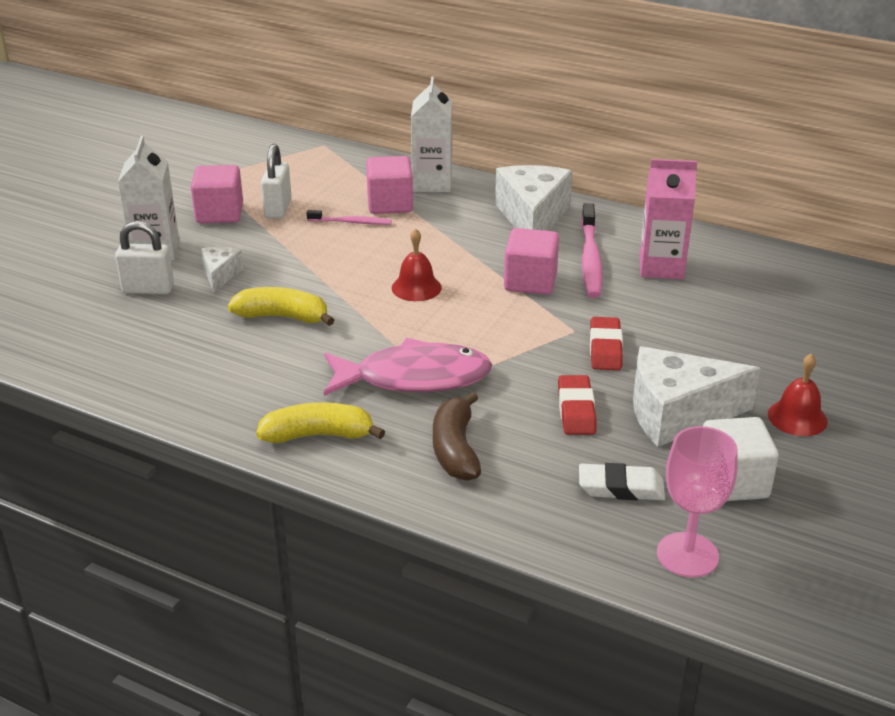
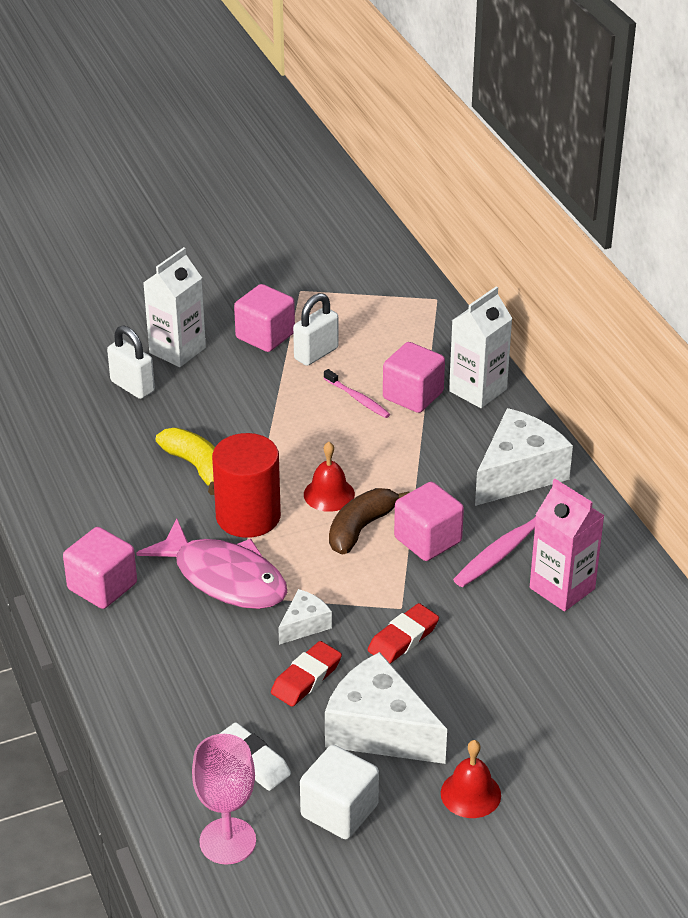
camera: 40 degrees right, 5 degrees up
white cheese [201,247,243,292] -> white cheese moved to [278,589,332,645]
yellow banana [256,402,385,443] -> pink cube [63,527,137,609]
brown banana [433,392,481,481] -> brown banana moved to [329,488,410,554]
none -> red cylinder [212,433,281,538]

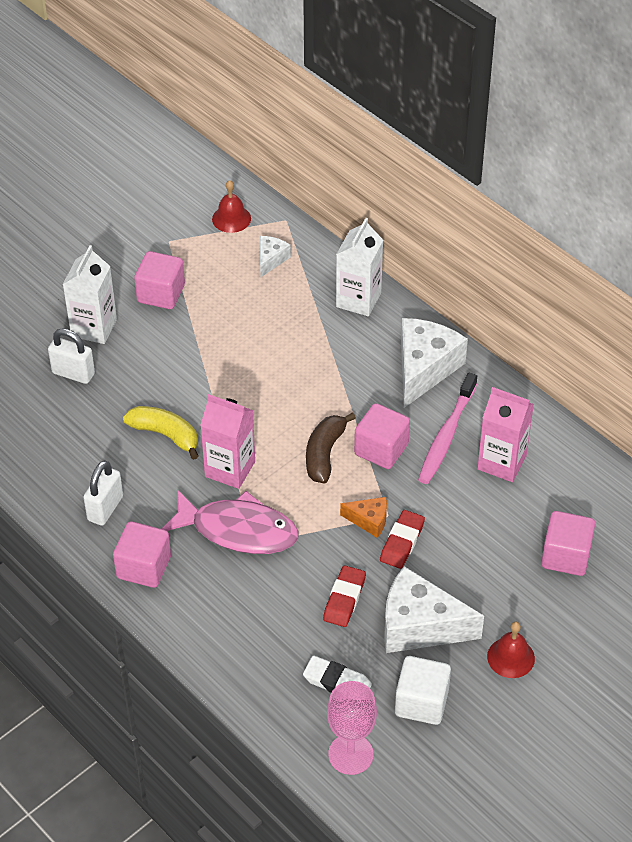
camera: 20 degrees left, 10 degrees up
red cylinder [212,433,281,538] -> pink carton [200,394,255,489]
white cheese [278,589,332,645] -> white cheese moved to [260,236,291,277]
white padlock [293,293,339,366] -> white padlock moved to [83,460,123,526]
red bell [304,442,355,512] -> red bell moved to [212,180,251,233]
pink toothbrush [324,369,390,418] -> none
pink cube [383,342,445,413] -> pink cube moved to [541,511,595,576]
none -> orange cheese [340,497,387,538]

